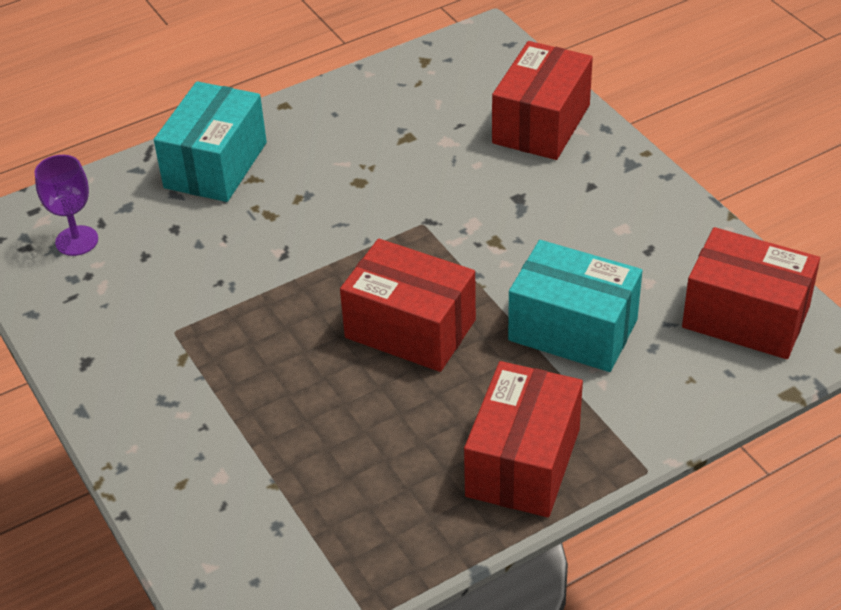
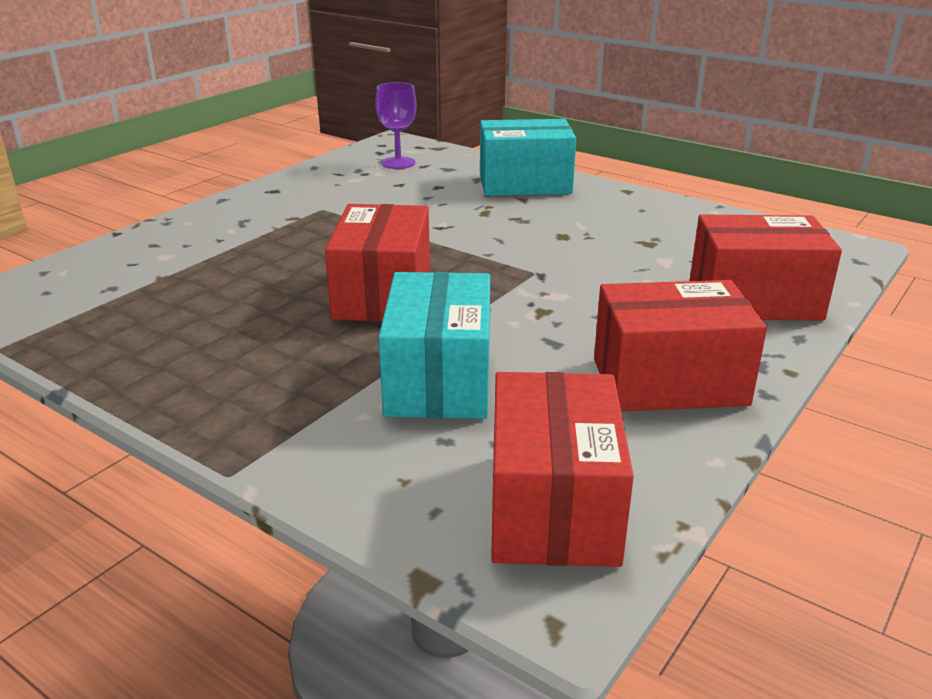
camera: 65 degrees right, 15 degrees down
red box [464,361,583,517] -> red box moved to [594,280,767,412]

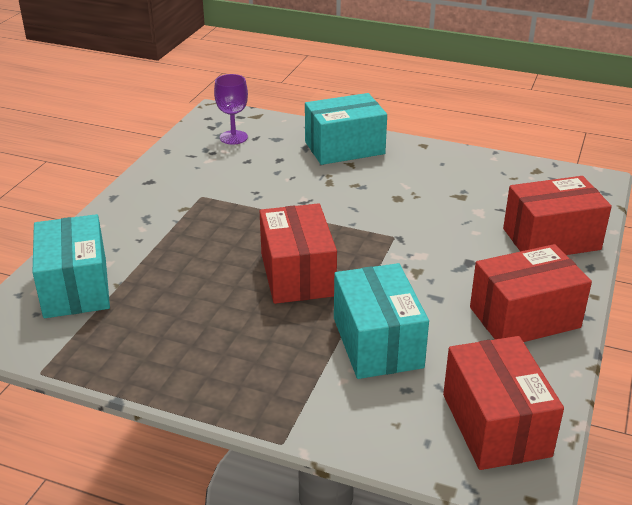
camera: 15 degrees left, 5 degrees up
none -> turquoise box [32,214,110,318]

